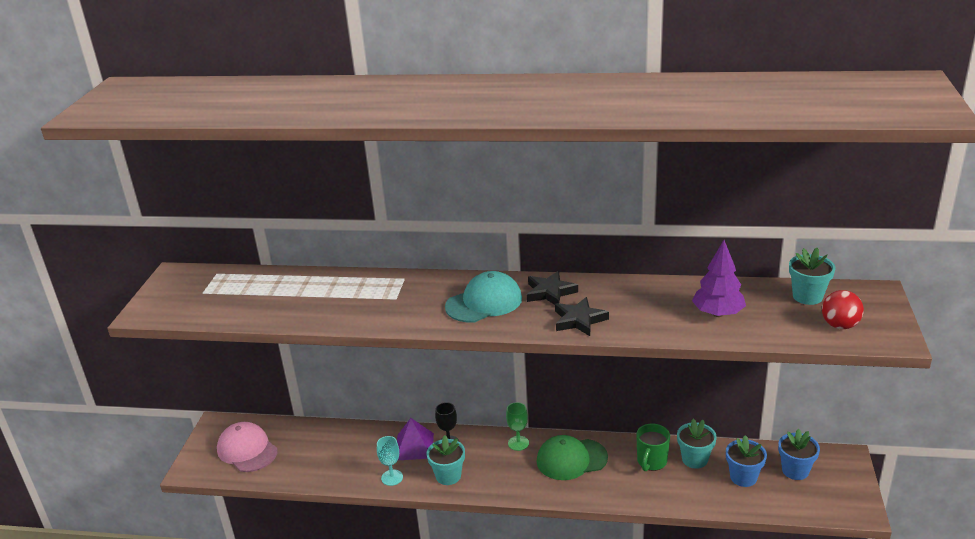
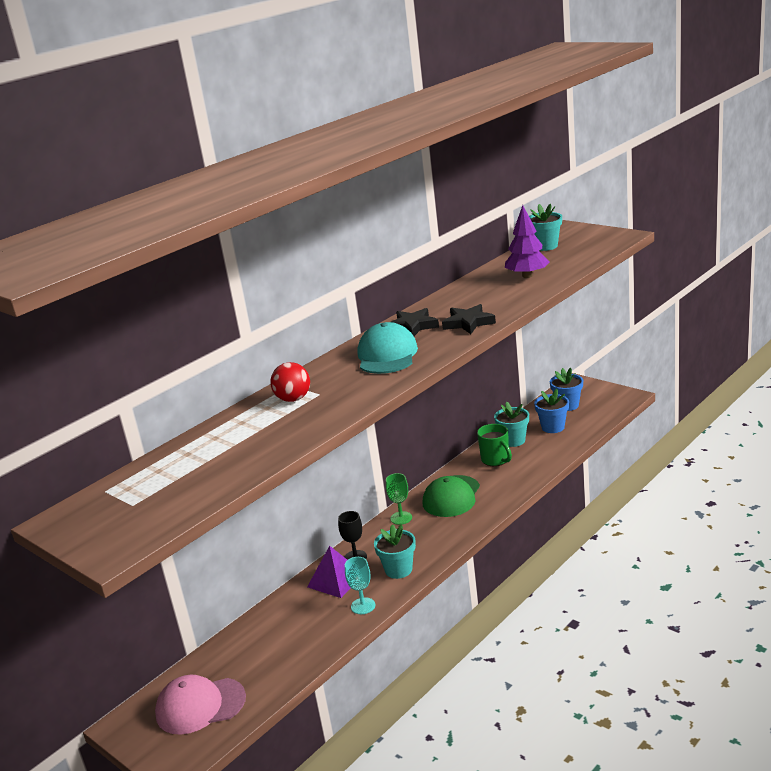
camera: 55 degrees left, 5 degrees down
red ball [822,290,864,329] -> red ball moved to [270,362,310,402]

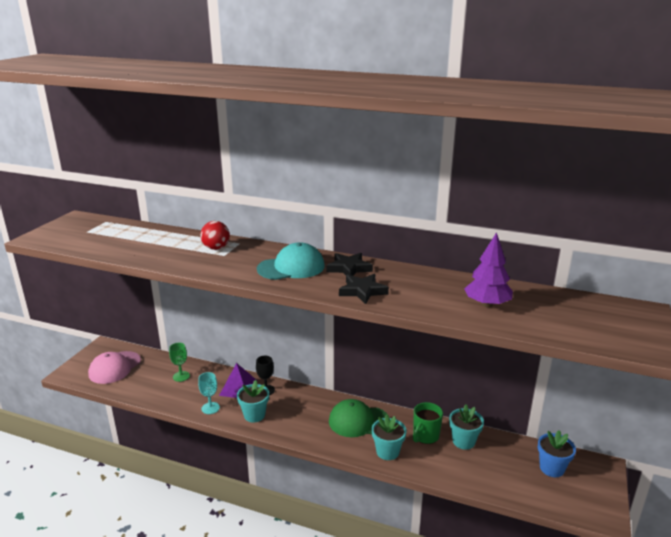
camera: 65 degrees right, 0 degrees up
pink cap [155,675,246,735] -> pink cap turned 120 degrees counterclockwise [88,351,141,384]
green goblet [386,473,412,525] -> green goblet moved to [169,343,190,382]
turquoise flower pot [529,204,562,251] -> turquoise flower pot moved to [372,414,407,460]
blue flower pot [534,389,569,433] -> none

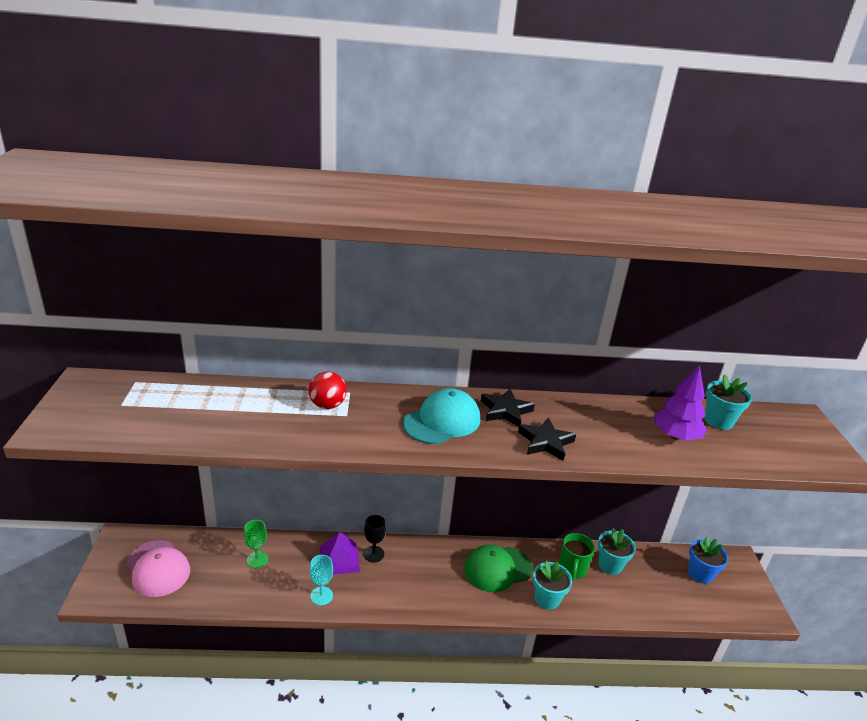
camera: 25 degrees left, 5 degrees up
pink cap [88,351,141,384] -> pink cap turned 45 degrees counterclockwise [126,540,190,597]
turquoise flower pot [237,380,269,422] -> turquoise flower pot moved to [705,374,752,430]

